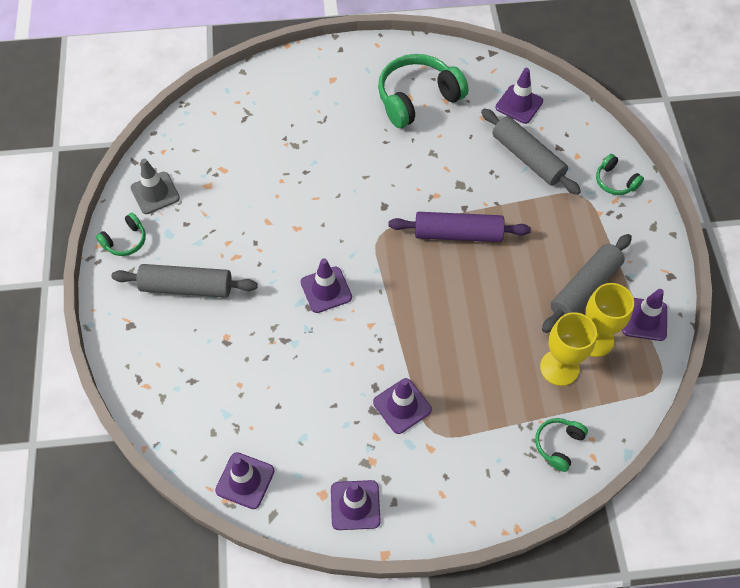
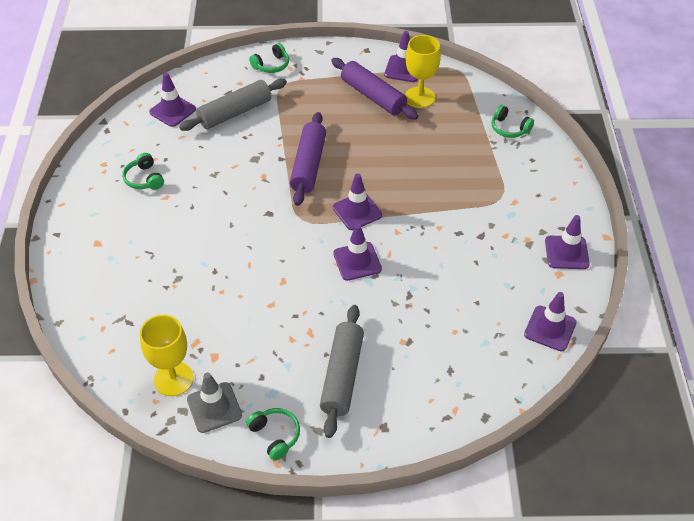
camera: 85 degrees left, 10 degrees down
purple traffic cone [373,378,432,434] -> purple traffic cone moved to [333,173,382,230]
green headphones [378,54,468,128] -> green headphones [122,153,164,190], size x0.50
yellow goblet [540,312,597,386] -> yellow goblet moved to [140,315,194,396]
grey rolling pin [542,234,632,333] -> purple rolling pin [331,58,418,120]

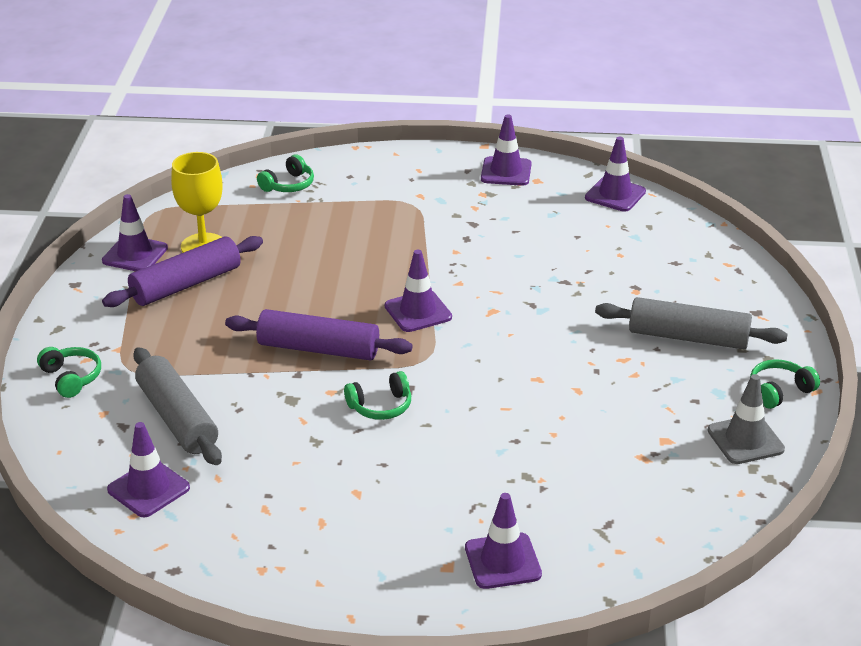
camera: 85 degrees left, 15 degrees down
green headphones [122,153,164,190] -> green headphones moved to [344,371,411,420]
yellow goblet [140,315,194,396] -> none
purple traffic cone [333,224,382,281] -> purple traffic cone moved to [465,493,542,589]

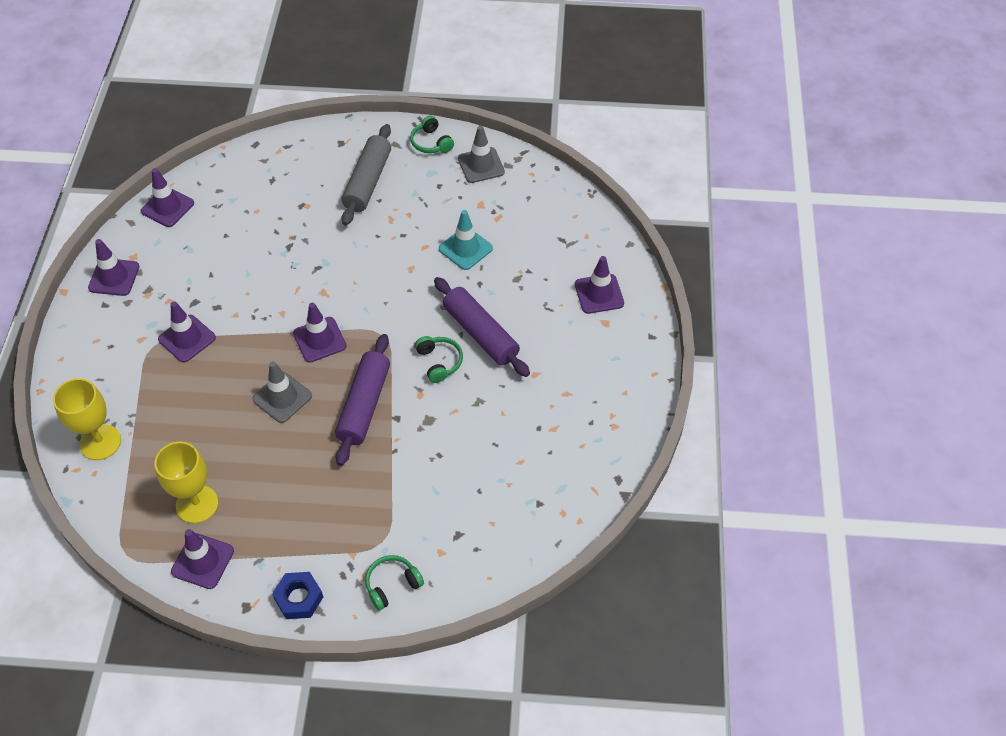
camera: 90 degrees left, 20 degrees up
purple rolling pin [102,236,263,307] -> purple rolling pin moved to [434,277,530,377]
purple traffic cone [107,422,190,517] -> purple traffic cone moved to [158,301,216,362]
grey rolling pin [133,347,222,465] -> none
green headphones [257,155,314,192] -> yellow goblet [53,378,121,460]
none -> grey traffic cone [252,361,312,423]
none -> blue nut [272,572,323,619]
none -> turquoise traffic cone [439,210,493,270]

